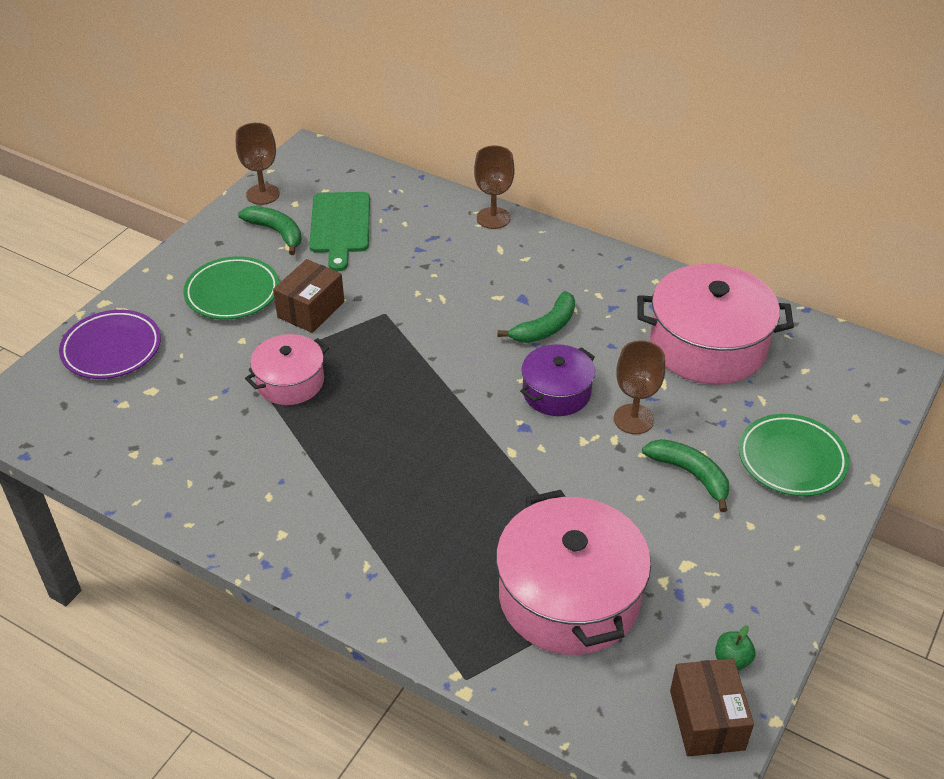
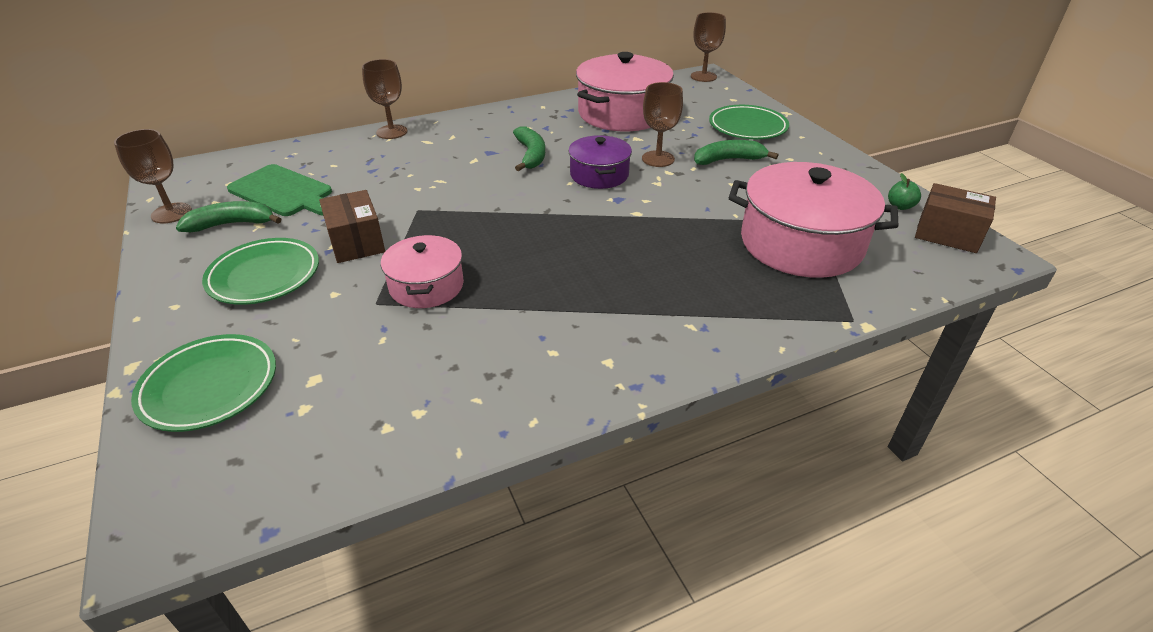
camera: 55 degrees left, 5 degrees down
purple plate [59,310,161,379] -> green plate [131,334,276,432]
none -> brown goblet [691,12,726,82]

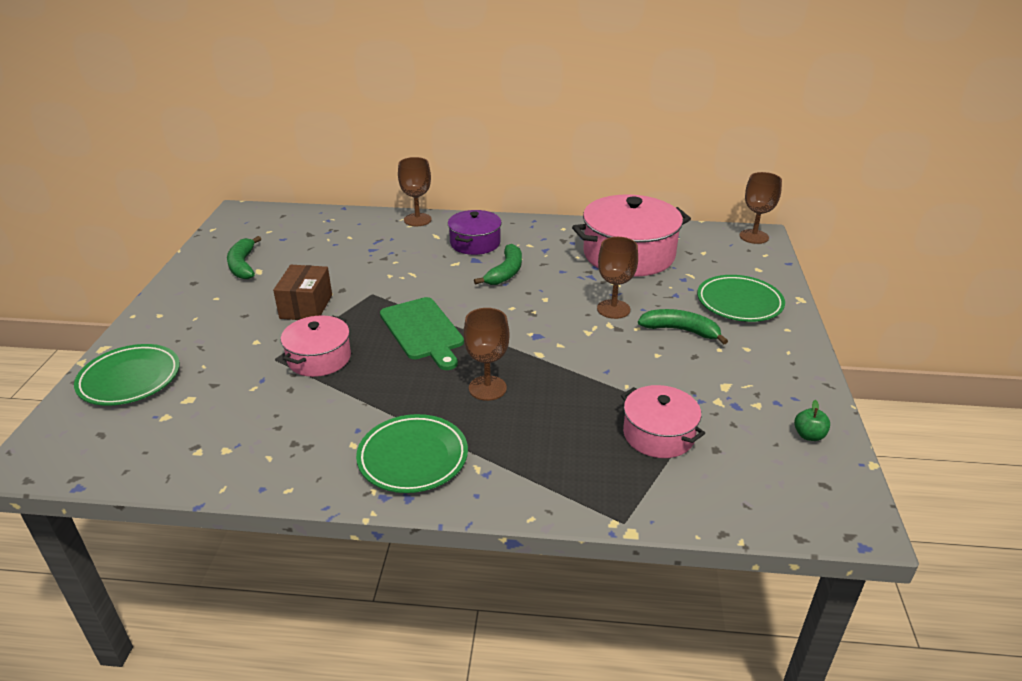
camera: 30 degrees right, 5 degrees down
brown goblet [114,129,192,223] -> brown goblet moved to [463,308,510,401]
green banana [176,201,281,232] -> green banana turned 120 degrees counterclockwise [227,236,261,279]
green plate [202,238,319,305] -> green plate moved to [356,414,468,493]
green cutting board [227,164,332,216] -> green cutting board moved to [380,297,464,370]
purple pot [568,135,632,189] -> purple pot moved to [448,210,502,255]
pink pot [729,162,899,278] -> pink pot [621,385,705,458], size x0.57
brown box [915,183,996,253] -> none

